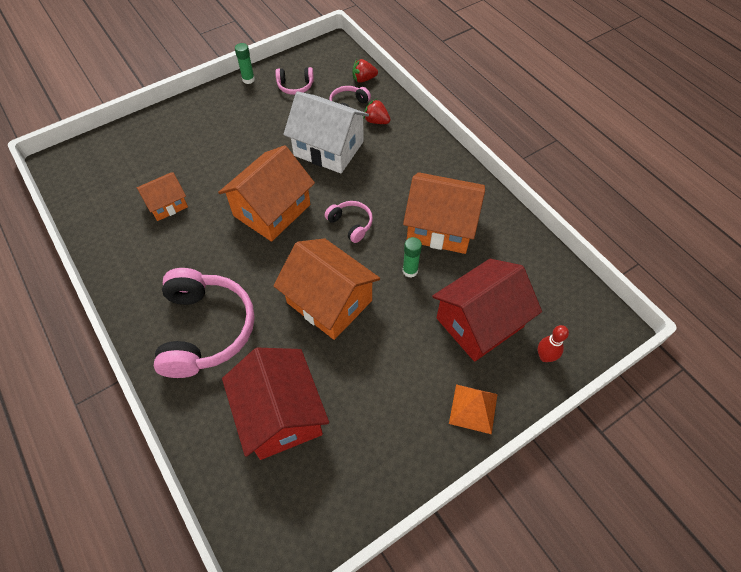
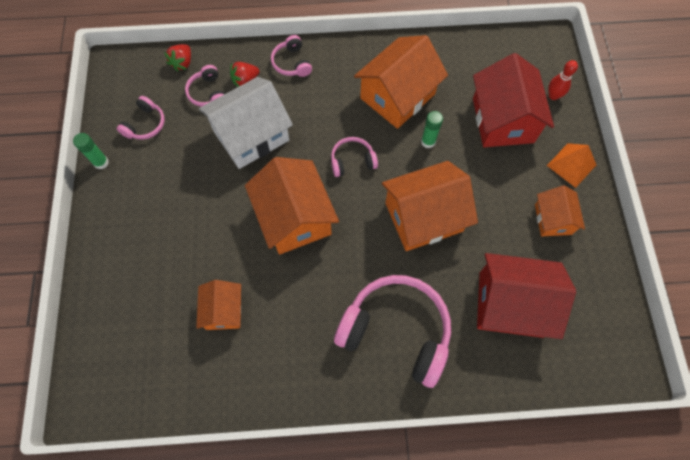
camera: 60 degrees left, 10 degrees up
none -> pink headphones [271,35,312,77]
none -> orange house [535,186,585,236]

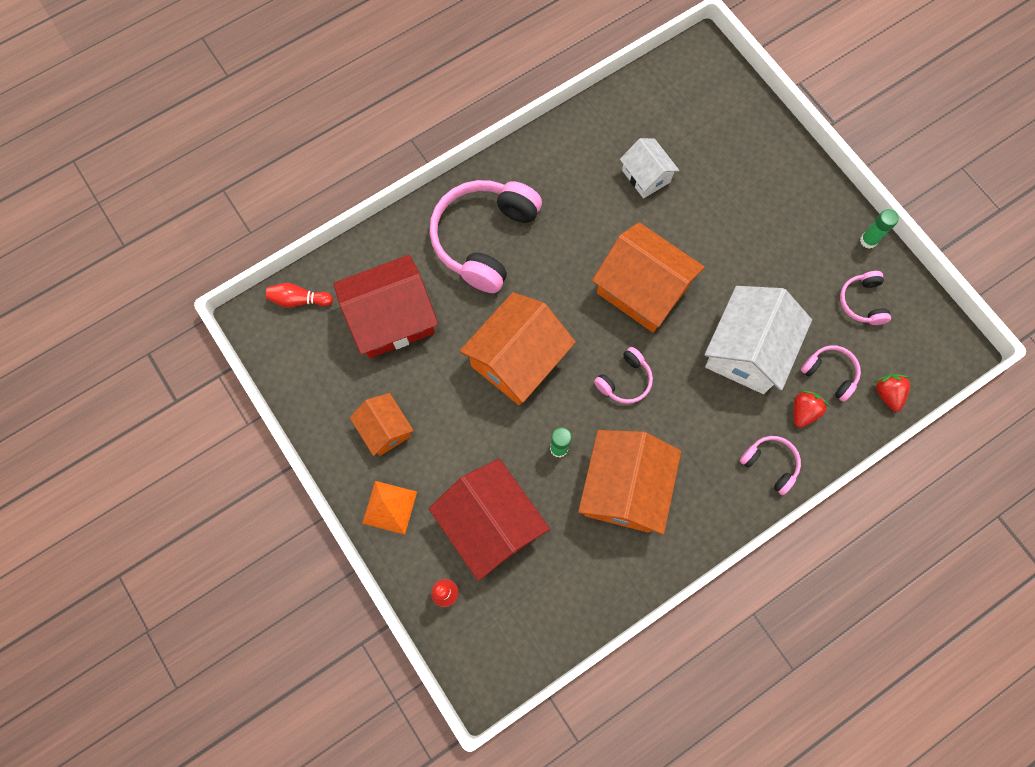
camera: 150 degrees right, 5 degrees up
orange house [196,280,241,330] -> white house [620,138,680,198]
pink headphones [334,275,451,388] -> pink headphones turned 120 degrees clockwise [429,180,542,293]
none -> red bowling pin [266,283,333,308]

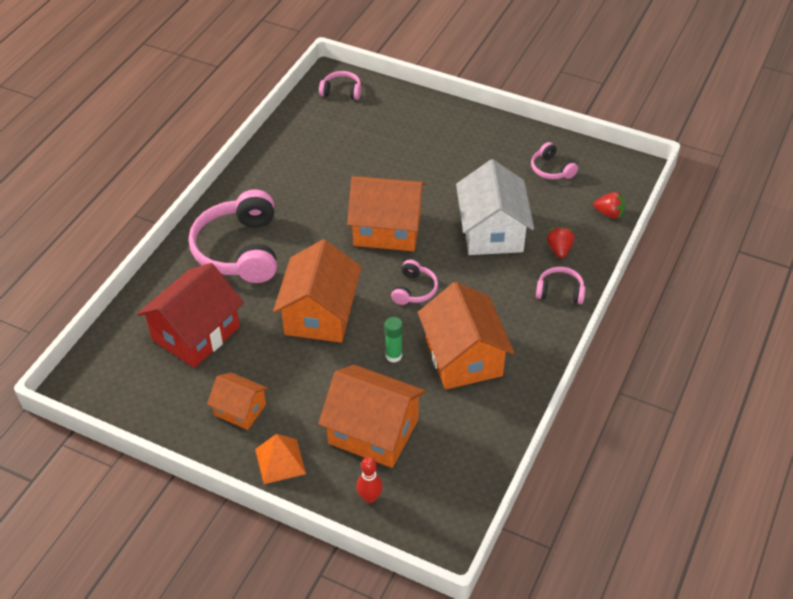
camera: 30 degrees left, 25 degrees down
red bowling pin [266,283,333,308] -> none
red house [429,459,550,581] -> orange house [318,365,426,468]
white house [620,138,680,198] -> none
pink headphones [801,345,861,402] -> pink headphones moved to [319,71,361,100]
green glue stick [860,209,899,249] -> none
red strawberry [874,374,910,412] -> red strawberry turned 150 degrees clockwise [594,192,625,219]

